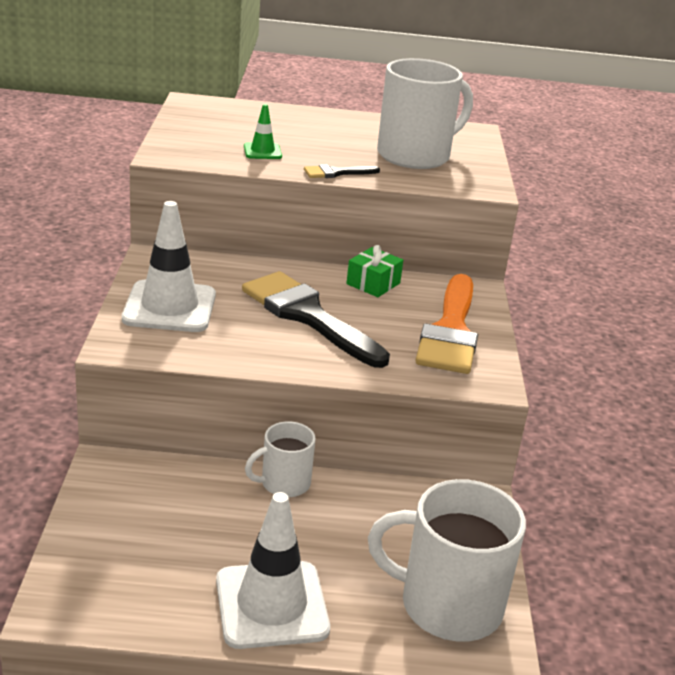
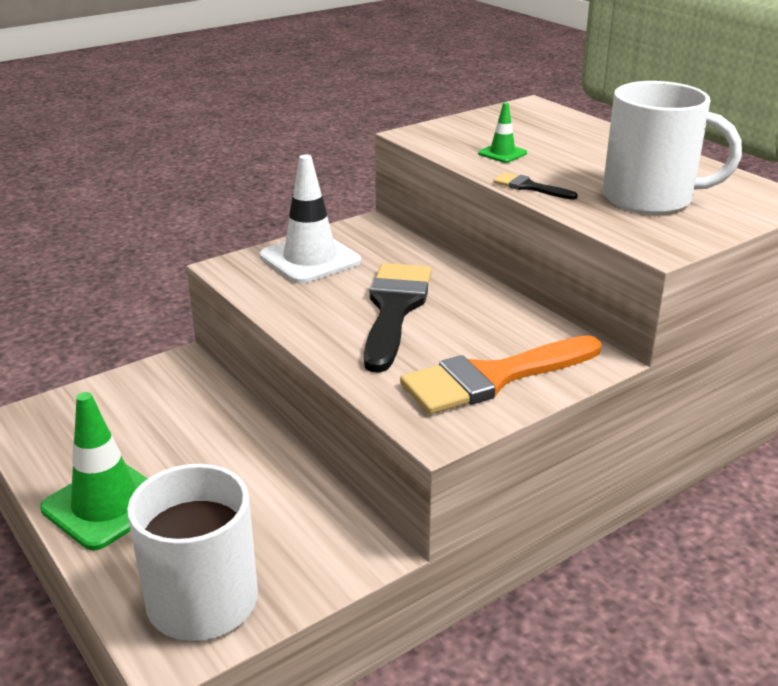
camera: 55 degrees right, 0 degrees up
white traffic cone [216,492,330,649] -> green traffic cone [40,392,147,550]
white mug [245,421,316,497] -> none
green gift [346,245,403,297] -> none

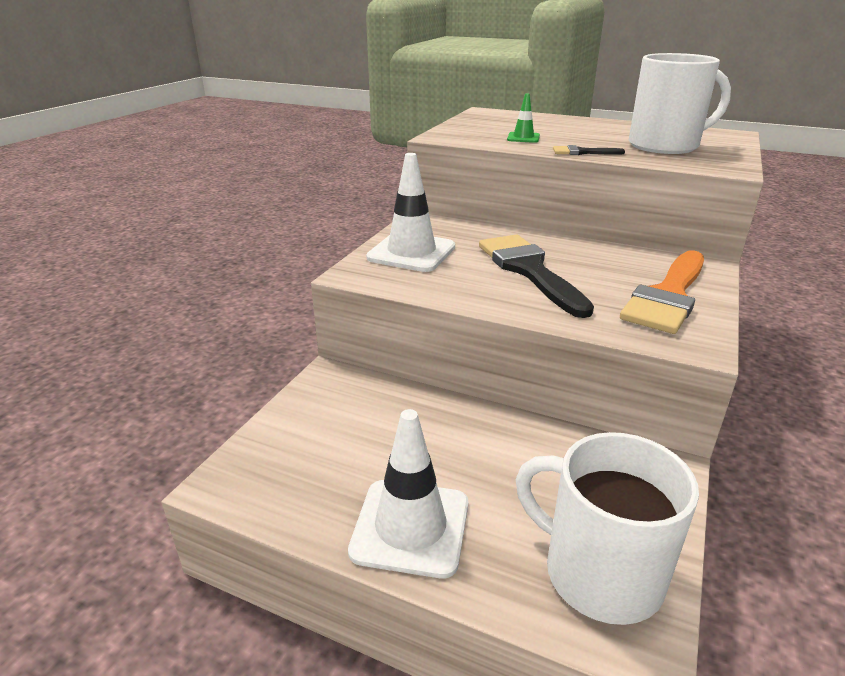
camera: 30 degrees left, 0 degrees up
green traffic cone [40,392,147,550] -> white traffic cone [348,409,468,578]

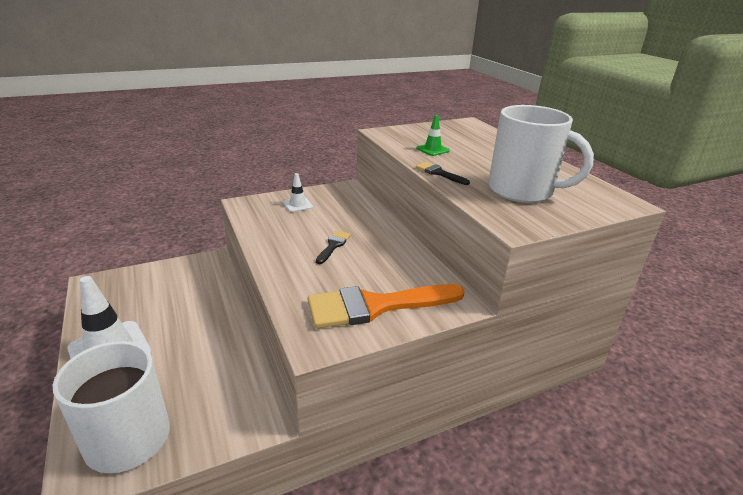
camera: 40 degrees right, 0 degrees up
white traffic cone [366,153,455,272] -> white traffic cone [283,173,313,212], size x0.48
black brush [479,235,594,318] -> black brush [316,231,351,264], size x0.45

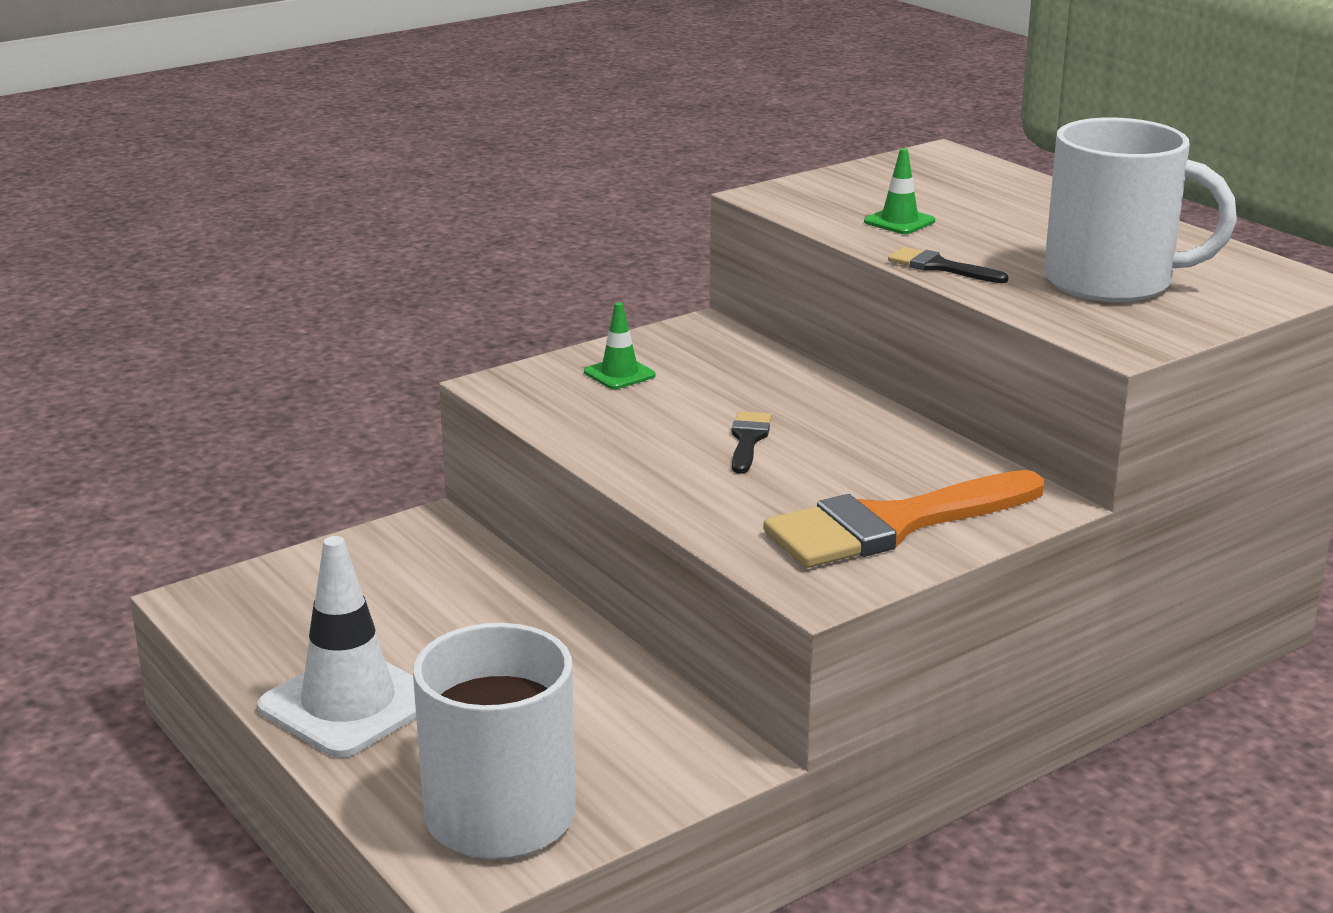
camera: 10 degrees left, 5 degrees down
white traffic cone [283,173,313,212] -> green traffic cone [584,302,656,389]

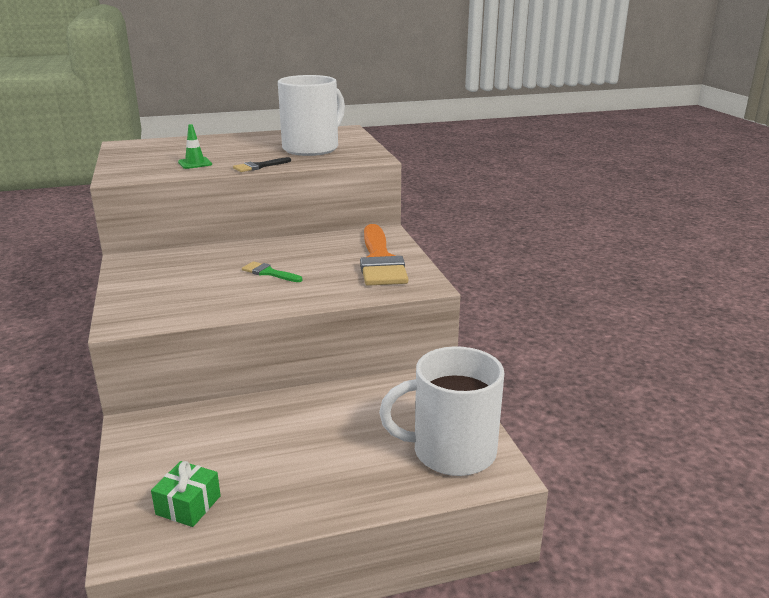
camera: 70 degrees left, 0 degrees up
white traffic cone [257,536,416,758] -> none
green traffic cone [584,302,656,389] -> none
black brush [732,411,772,474] -> green brush [242,261,303,282]
none -> green gift [151,461,221,527]

